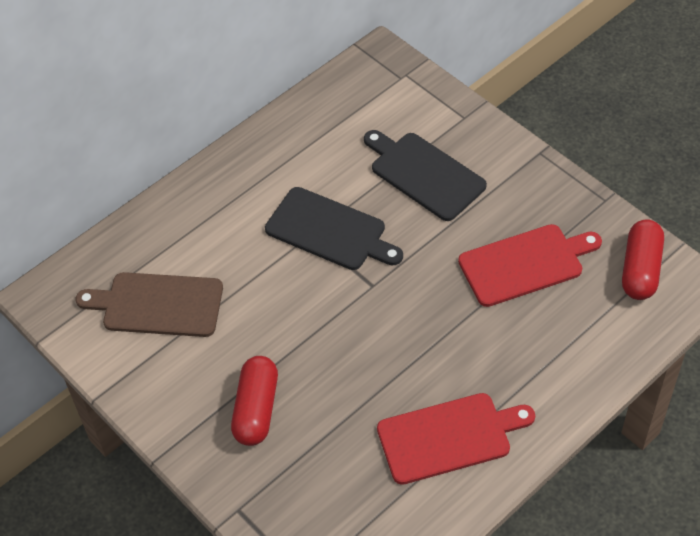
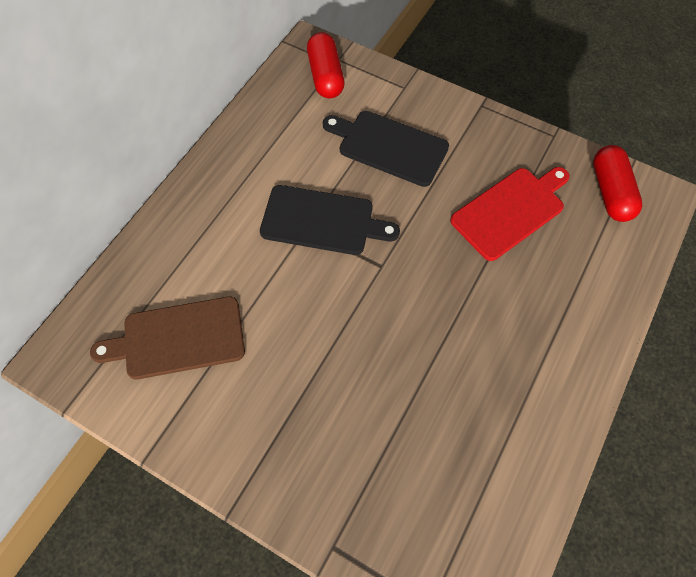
camera: 20 degrees left, 10 degrees up
red capsule [231,356,278,446] -> red capsule moved to [307,32,345,98]
red cutting board [377,393,535,485] -> none

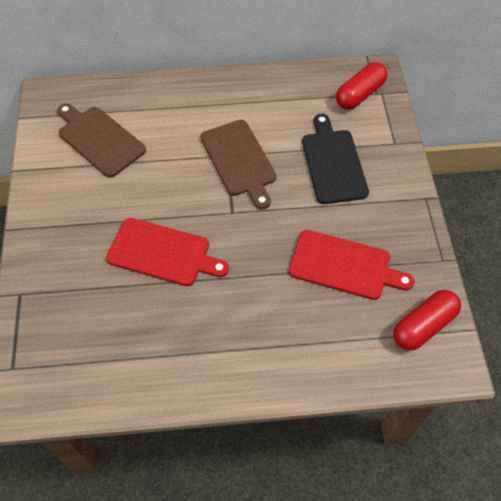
camera: 55 degrees right, 5 degrees down
black cutting board [260,185,400,255] -> brown cutting board [200,120,277,210]
none -> red cutting board [106,218,229,286]

